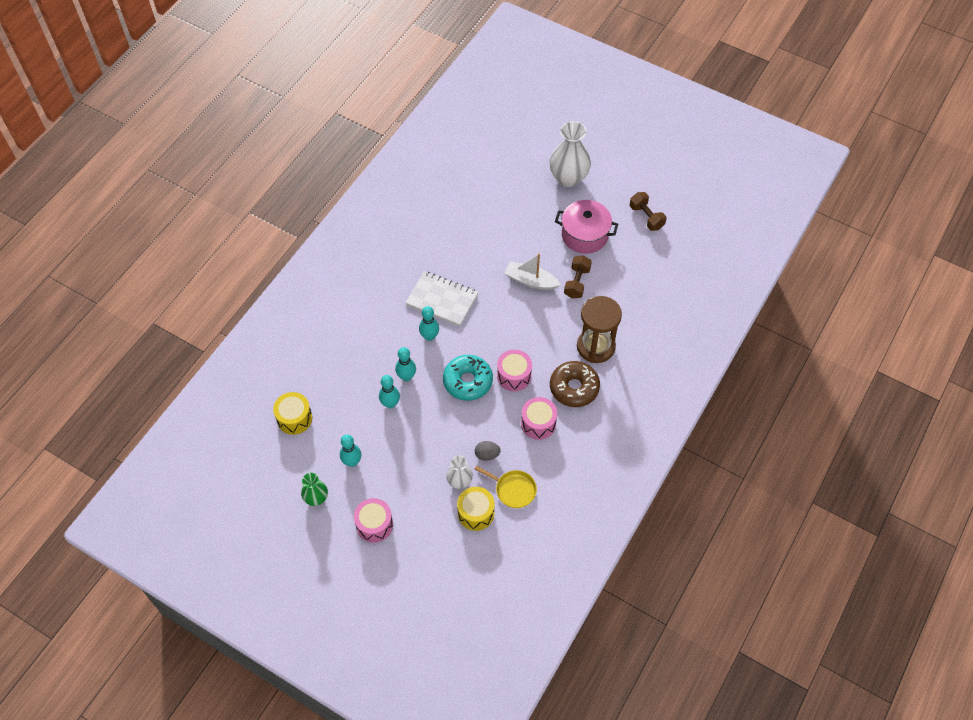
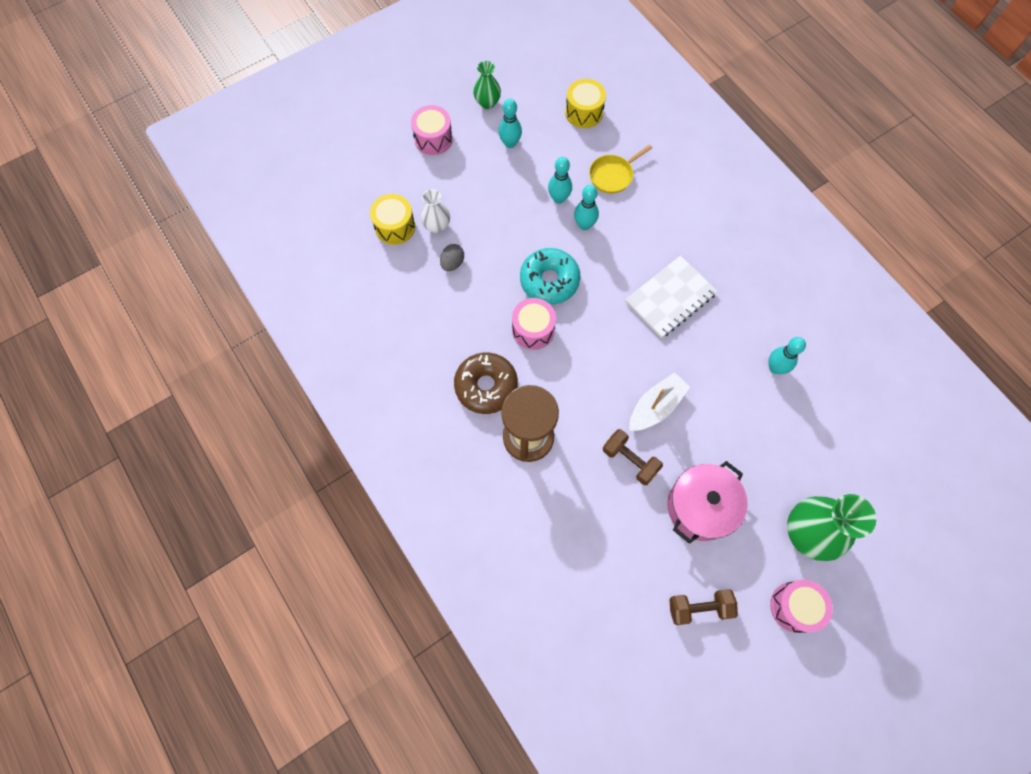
camera: 115 degrees right, 10 degrees up
turquoise bowling pin [419,306,439,341] -> turquoise bowling pin moved to [768,337,806,374]
yellow pan [475,466,537,508] -> yellow pan moved to [589,145,652,194]
pink drum [521,397,558,440] -> pink drum moved to [770,580,833,633]
white vase [550,121,591,187] -> green vase [787,494,876,561]

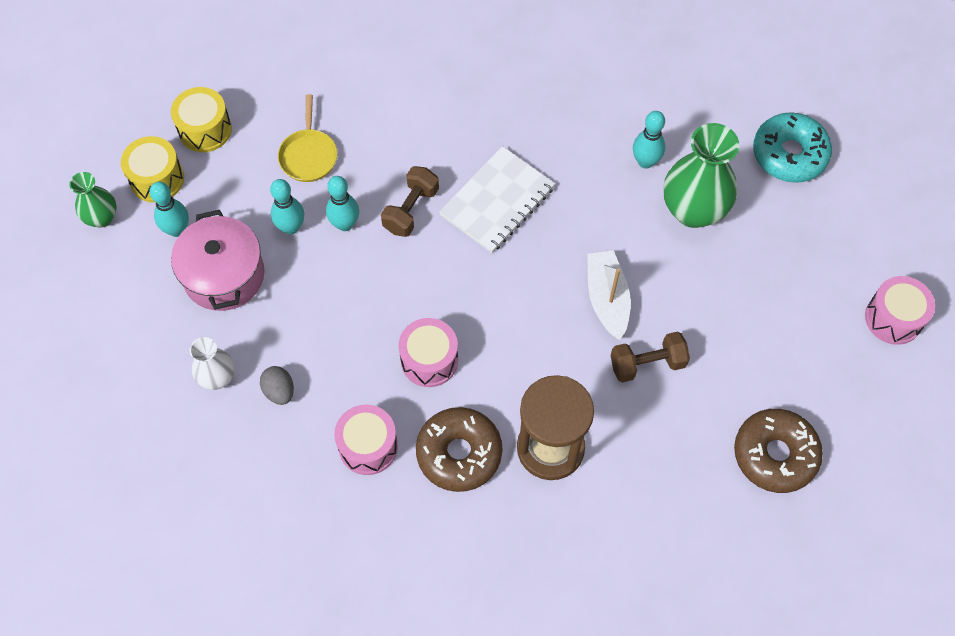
camera: 55 degrees left, 5 degrees down
yellow drum [370,194,415,245] -> yellow drum moved to [121,136,184,203]
pink drum [411,105,453,155] -> pink drum moved to [334,405,398,475]
turquoise donut [520,248,581,304] -> turquoise donut moved to [753,112,832,183]
white notebook [625,256,718,338] -> white notebook turned 45 degrees clockwise [439,146,555,253]
pink pot [667,461,748,544] -> pink pot moved to [171,210,264,311]
brown dumbbell [669,589,738,625] -> brown dumbbell moved to [381,166,439,237]
green vase [787,494,876,561] -> green vase moved to [664,123,740,228]
none -> brown donut [734,409,823,493]

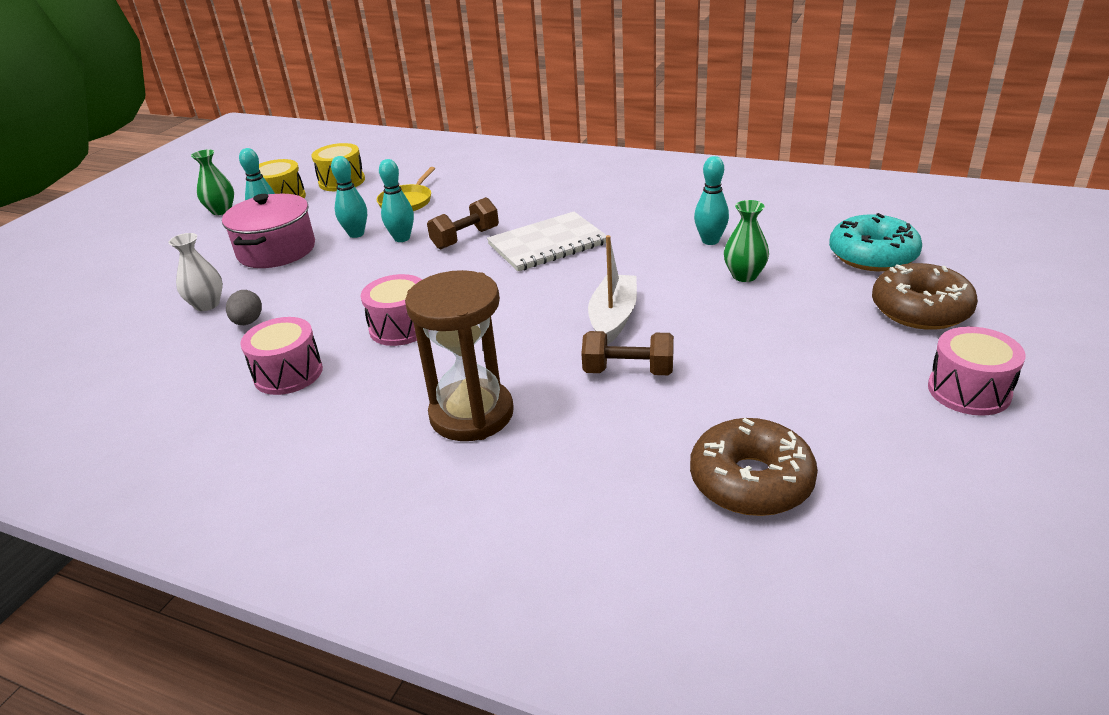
camera: 25 degrees right, 30 degrees down
brown donut [416,407,503,492] -> brown donut moved to [872,263,978,330]
green vase [664,123,740,228] -> green vase [724,200,769,282], size x0.55

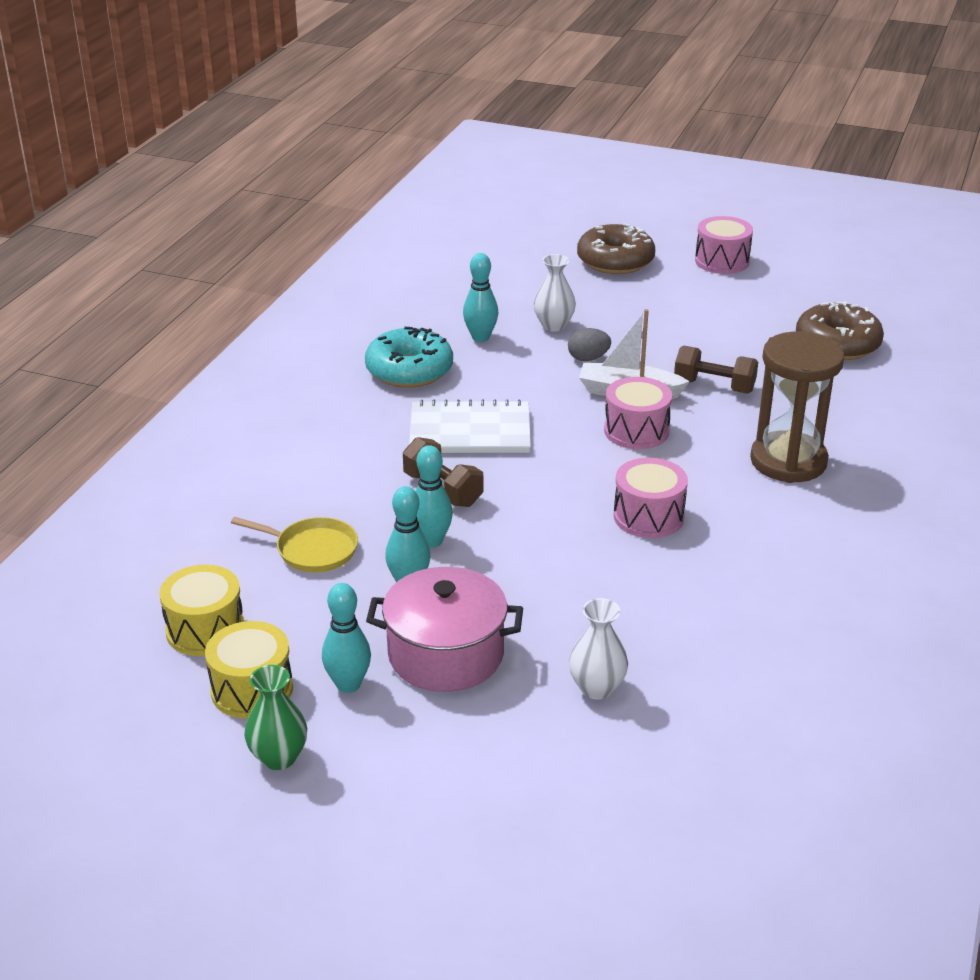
camera: 95 degrees left, 0 degrees up
grey egg [226,290,262,325] -> grey egg moved to [568,328,611,361]
pink drum [240,317,323,395] -> pink drum moved to [604,377,672,449]
white notebook [487,212,607,271] -> white notebook turned 60 degrees counterclockwise [409,399,531,453]
brown dumbbell [581,331,674,375] -> brown dumbbell turned 75 degrees counterclockwise [674,345,758,393]
green vase [724,200,769,282] -> white vase [534,254,576,332]
turquoise donut [829,213,922,271] -> turquoise donut moved to [365,327,453,388]

